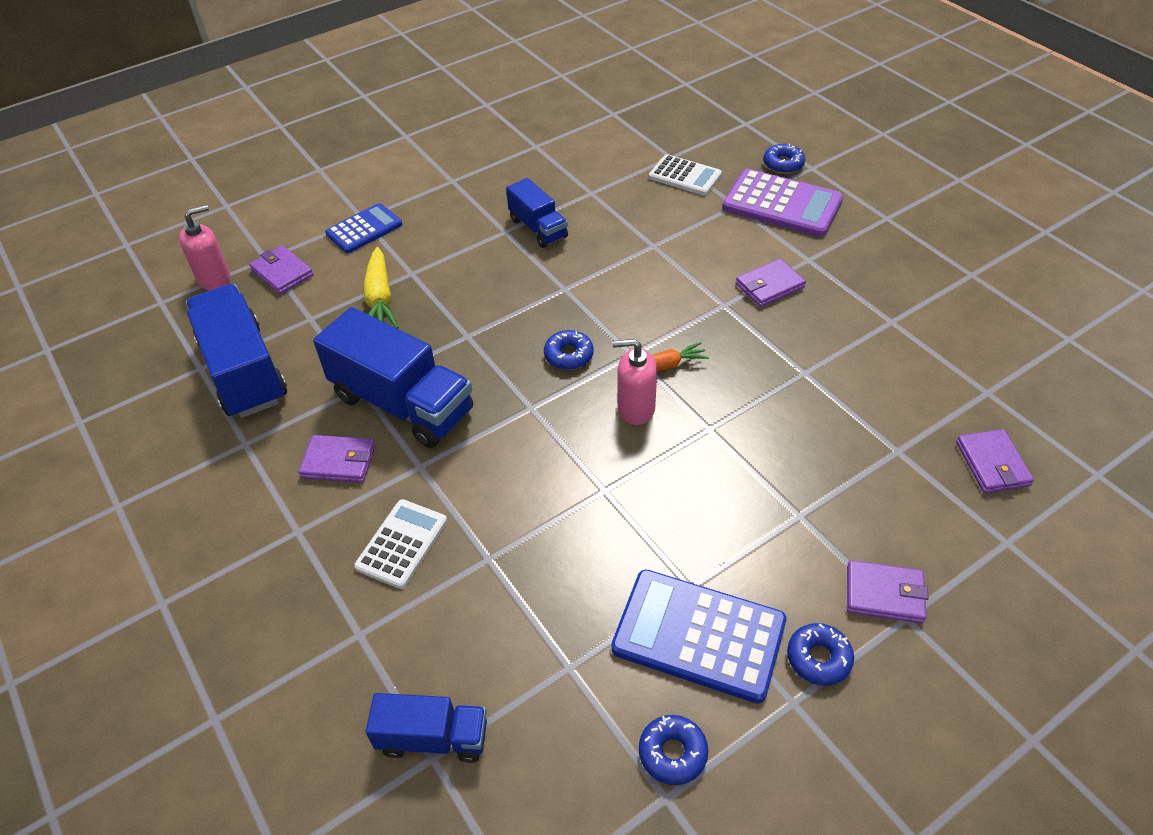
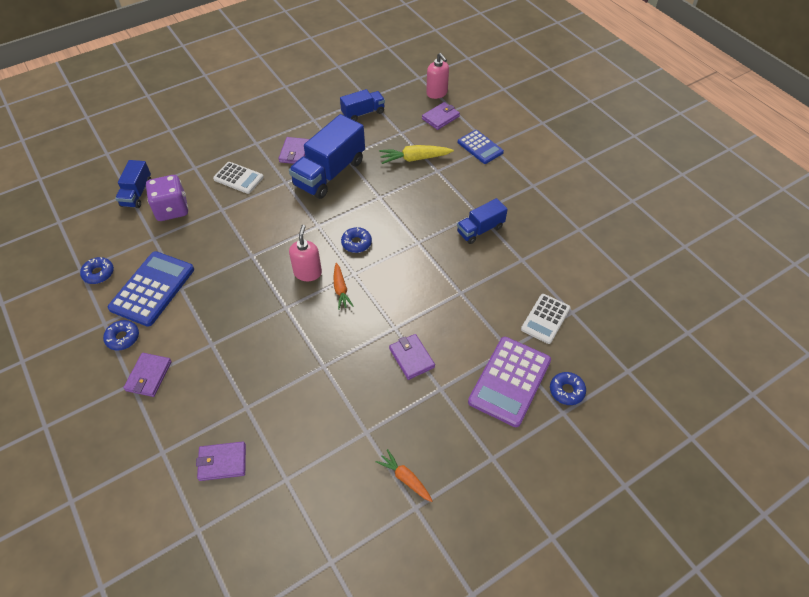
camera: 90 degrees right, 5 degrees up
blue truck [186,284,287,418] -> blue truck [340,89,385,121], size x0.56
none -> purple dice [146,175,188,221]
none -> orange carrot [376,449,432,502]

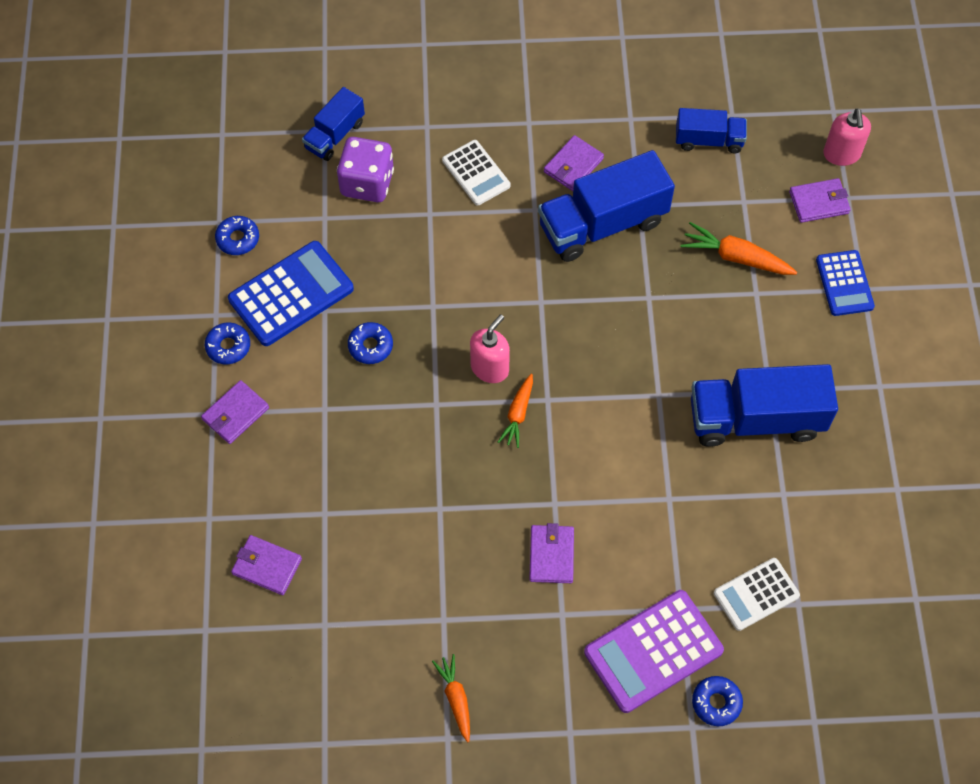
camera: 30 degrees right, 10 degrees up
blue donut [341,227,372,253] -> blue donut moved to [348,322,393,364]
yellow carrot [379,145,454,164] -> orange carrot [680,222,797,275]
blue truck [457,198,508,244] -> blue truck [691,364,838,447], size x1.79

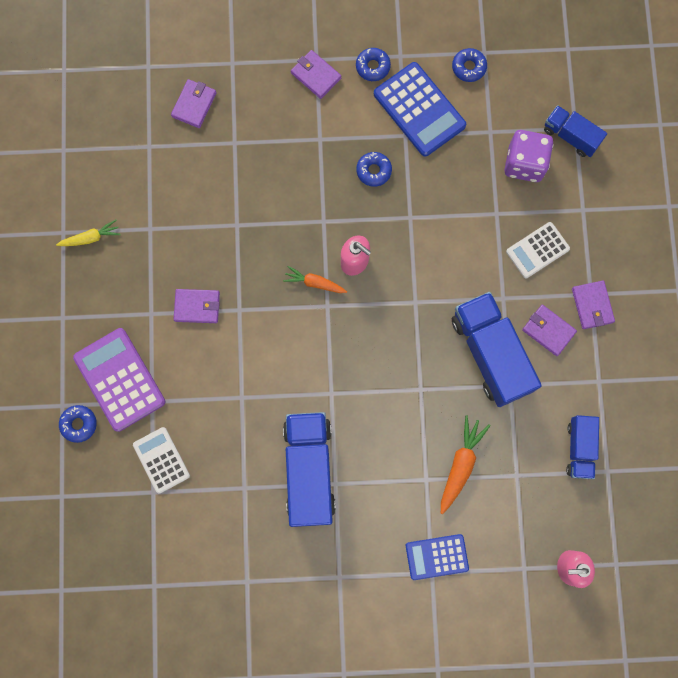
camera: 90 degrees right, 15 degrees up
orange carrot [432,654,470,742] -> yellow carrot [56,220,121,246]
purple wallet [789,178,851,223] -> purple wallet moved to [572,281,615,329]

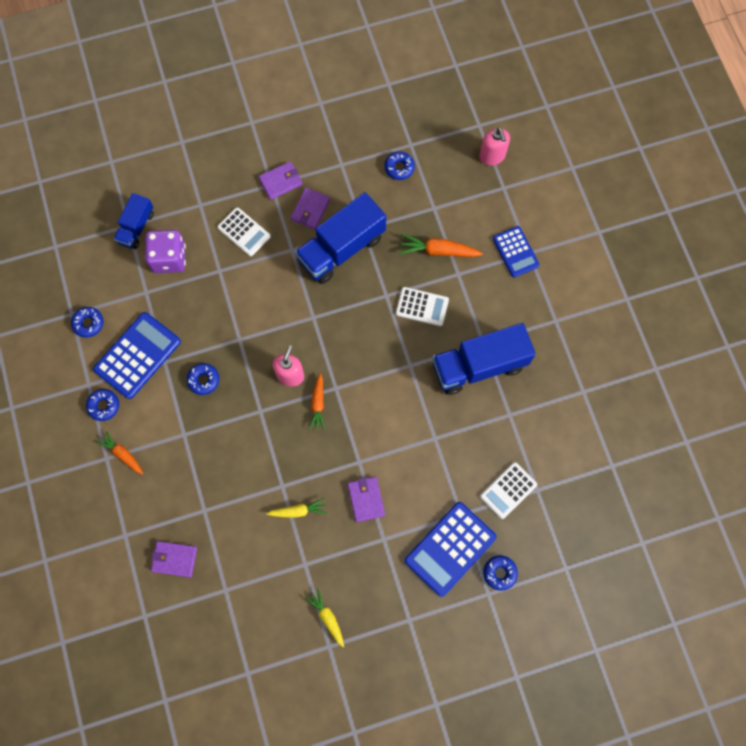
camera: 105 degrees left, 5 degrees down
purple calculator [73,328,166,432] -> blue calculator [405,502,496,597]
purple wallet [291,50,341,99] -> orange carrot [96,431,143,475]
blue truck [566,415,599,479] -> blue donut [385,152,415,180]
none -> yellow carrot [266,498,327,518]
none -> white calculator [396,287,449,326]

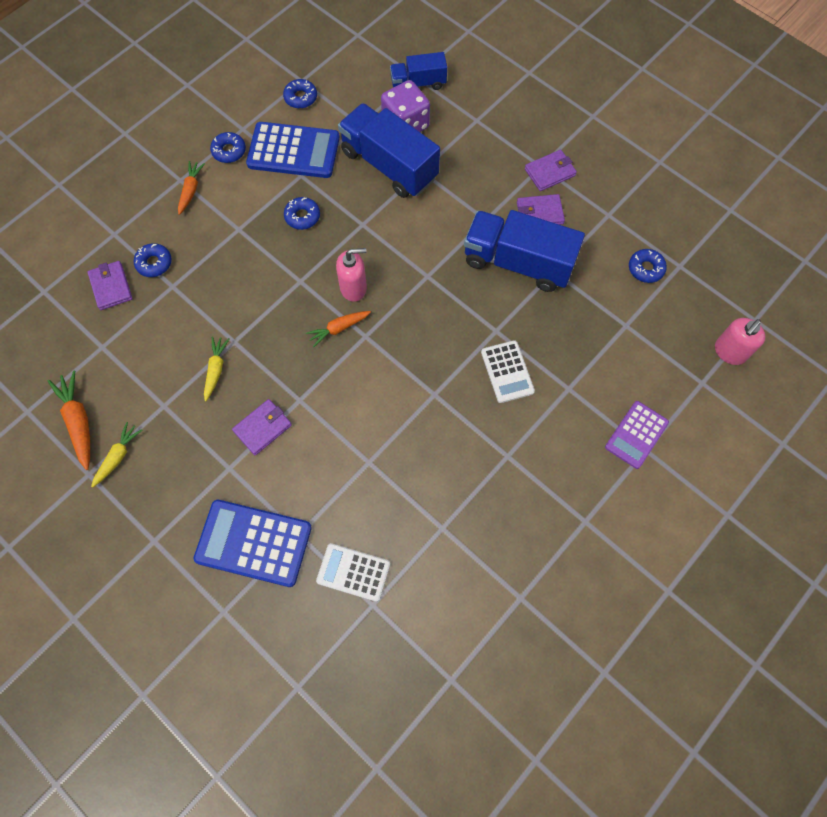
camera: 60 degrees right, 5 degrees down
white calculator [217,207,271,256] -> none
purple wallet [258,162,302,200] -> purple wallet turned 60 degrees counterclockwise [525,150,577,191]
yellow carrot [266,498,327,518] -> yellow carrot turned 135 degrees counterclockwise [204,336,229,401]
orange carrot [399,234,483,257] -> orange carrot moved to [48,370,90,470]
blue truck [432,323,536,395] -> blue truck moved to [338,103,440,198]
blue donut [483,555,518,591] -> blue donut moved to [134,243,172,277]
blue calculator [493,226,540,277] -> purple calculator [605,401,669,469]

